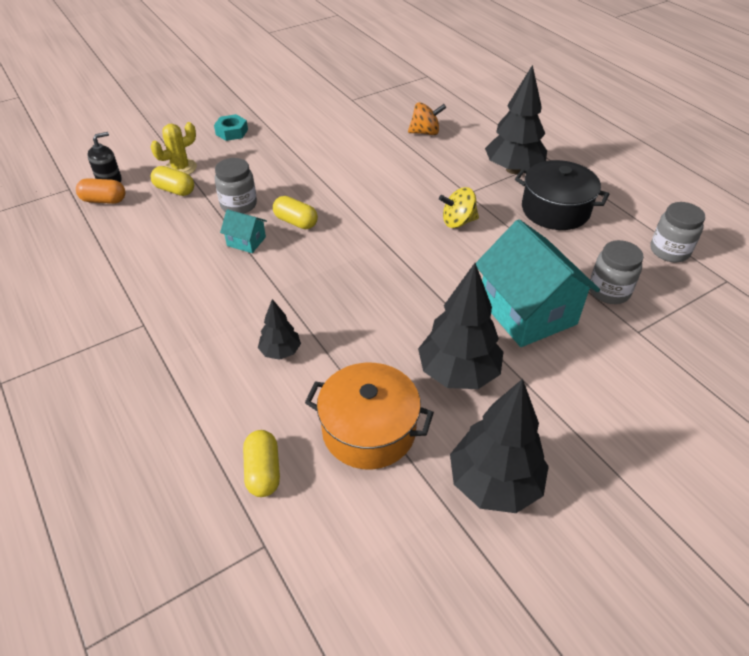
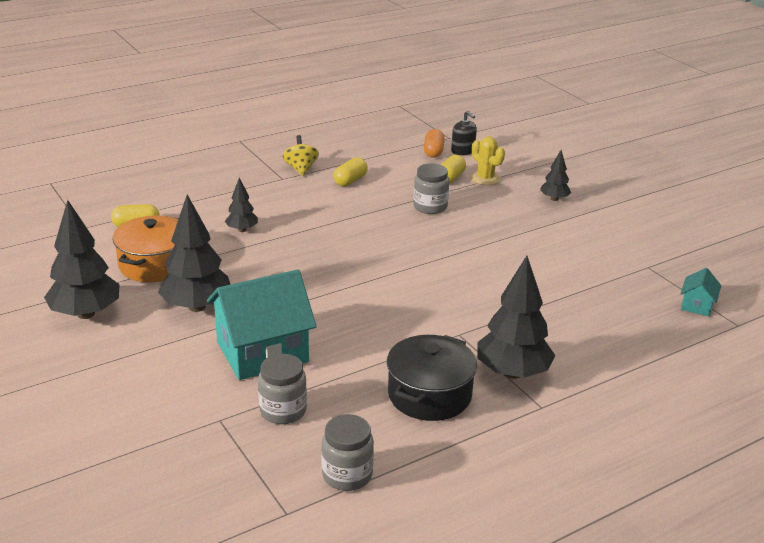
camera: 90 degrees right, 15 degrees down
turquoise nut [214,114,248,141] -> black tree [540,150,571,201]
turquoise house [220,209,267,253] -> turquoise house moved to [680,268,721,316]
yellow capsule [273,196,318,229] -> yellow capsule moved to [333,157,368,186]
orange spinning top [408,102,446,135] -> none
yellow spinning top [439,187,479,228] -> yellow spinning top moved to [282,135,319,176]

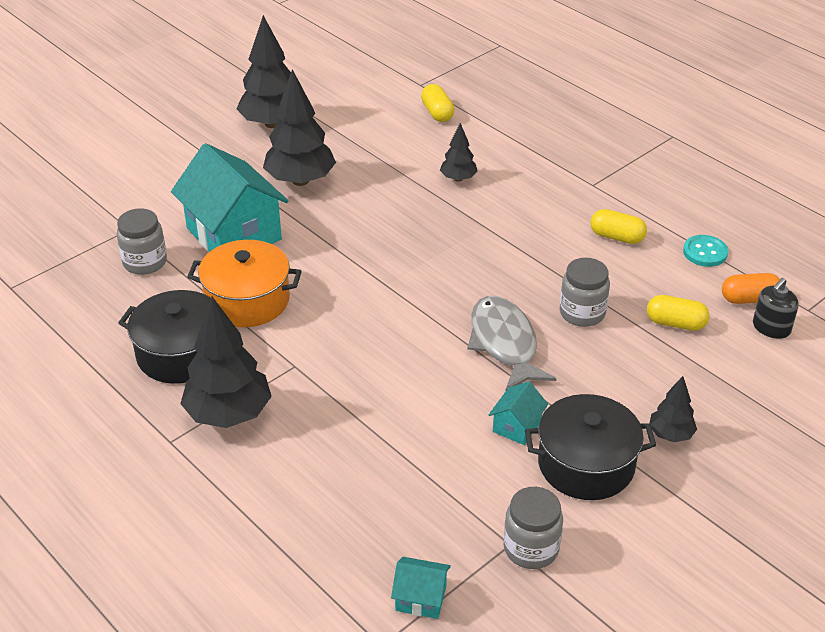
camera: 80 degrees right, 10 degrees up
orange pot [113,215,179,282] -> orange pot moved to [187,240,302,327]
yellow spinning top [282,135,319,176] -> none
grey jar [321,414,374,491] -> grey jar moved to [504,487,563,569]
yellow cactus [471,136,505,185] -> none
none -> grey fish [467,296,557,392]
none -> turquoise house [489,381,548,445]
none -> black pot [525,394,656,500]
none -> turquoise button [683,235,728,267]

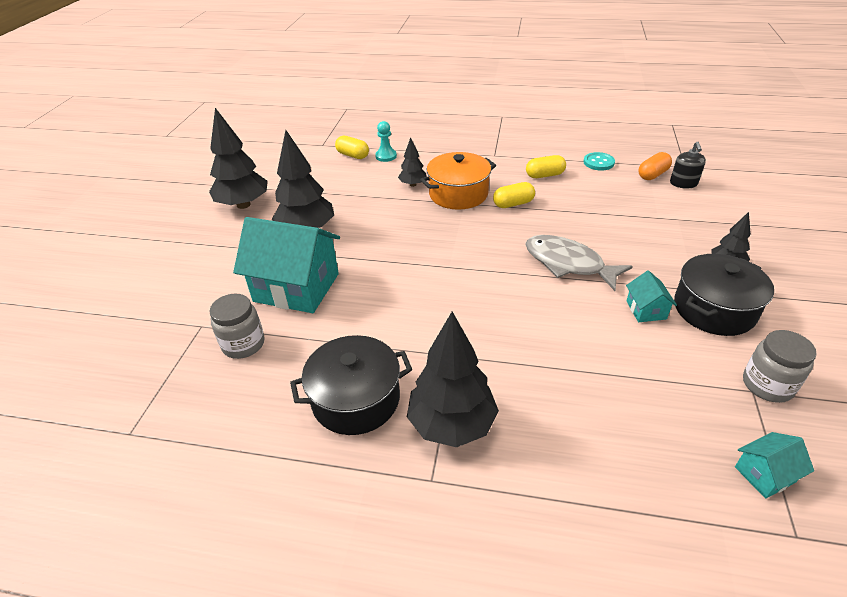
camera: 35 degrees left, 0 degrees up
orange pot [187,240,302,327] -> orange pot moved to [420,152,496,210]
grey jar [560,258,610,327] -> none
yellow capsule [647,295,710,331] -> yellow capsule moved to [493,182,535,208]
none -> turquoise pawn [375,121,397,162]

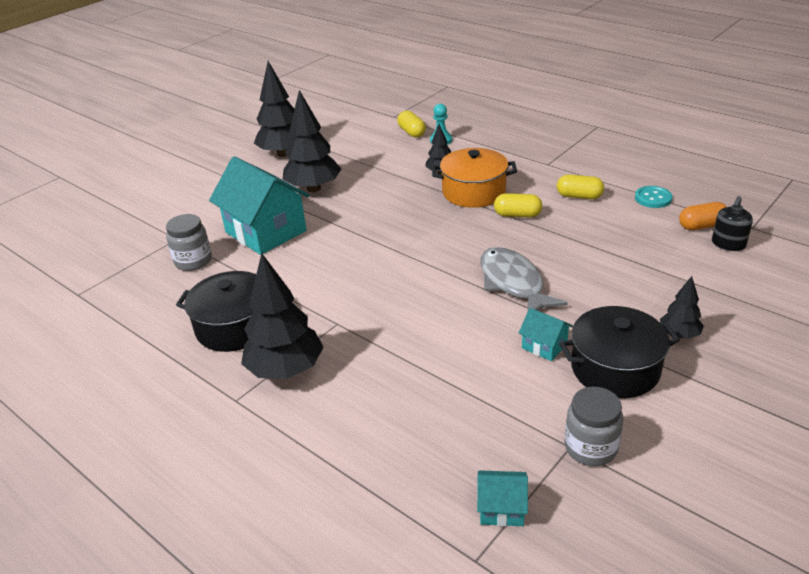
camera: 30 degrees right, 5 degrees down
turquoise house [626,270,677,322] -> turquoise house turned 75 degrees counterclockwise [519,308,573,361]

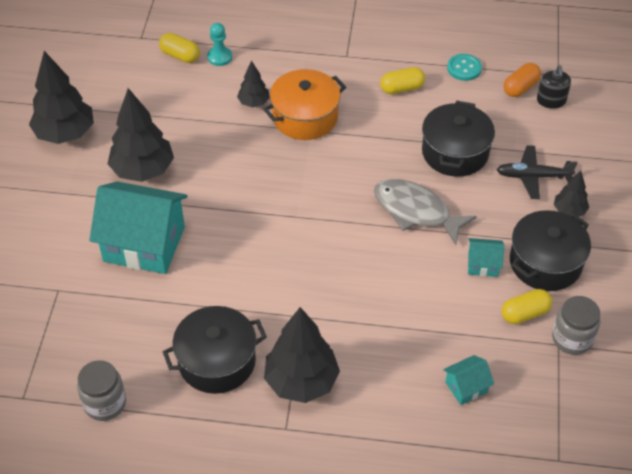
camera: 35 degrees left, 15 degrees up
grey jar [166,214,212,271] -> grey jar moved to [77,360,126,421]
turquoise house [477,470,528,526] -> turquoise house moved to [443,355,494,405]
yellow capsule [494,193,542,217] -> yellow capsule moved to [501,289,552,324]
none -> black pot [422,101,495,177]
none -> black plane [496,145,578,199]

